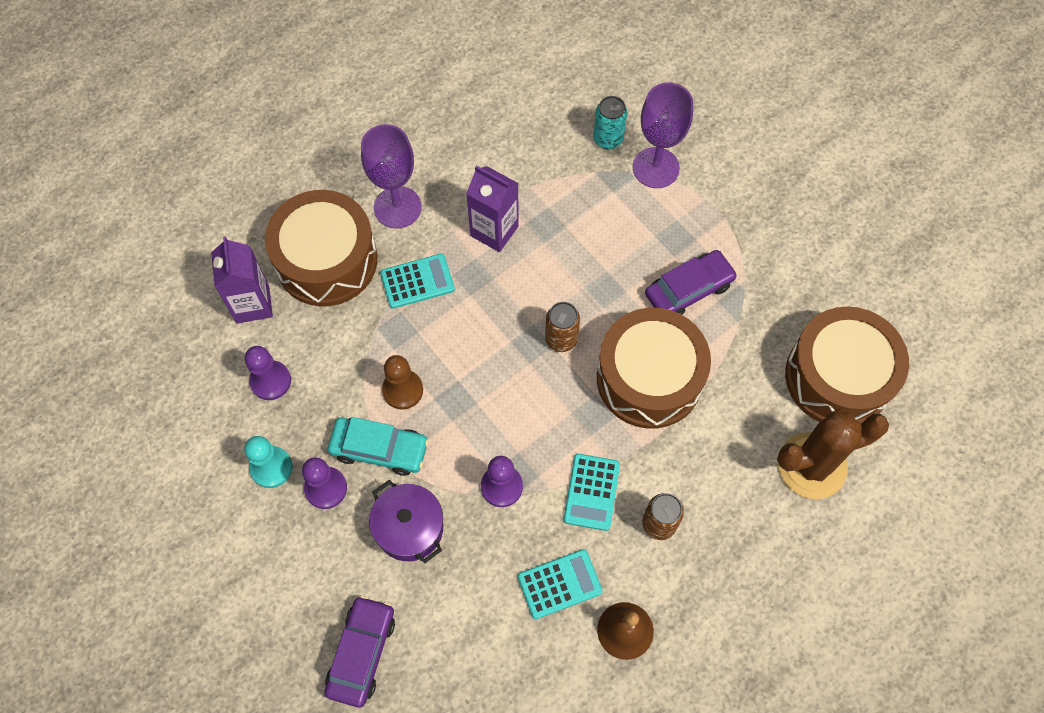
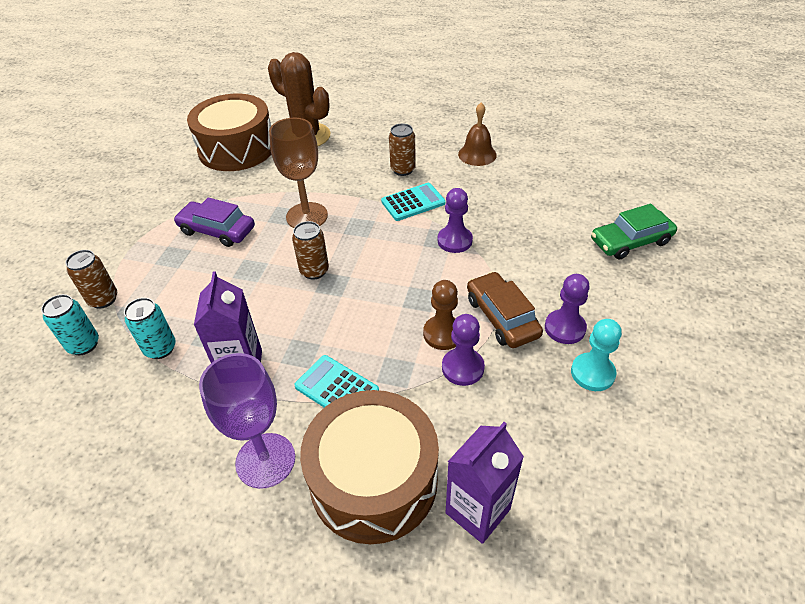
camera: 125 degrees left, 20 degrees down
purple pawn [245,346,291,400] -> purple pawn moved to [442,314,485,386]
purple car [324,596,395,708] -> green car [591,204,677,259]
turquoise car [328,417,429,476] -> brown car [467,272,543,348]
purple pot [369,480,443,563] -> none
turquoise calculator [518,549,603,619] -> none
brown drum [597,308,711,429] -> brown goblet [269,118,328,228]
purple goblet [633,83,693,188] -> brown can [65,250,117,309]
none -> turquoise can [124,298,176,359]

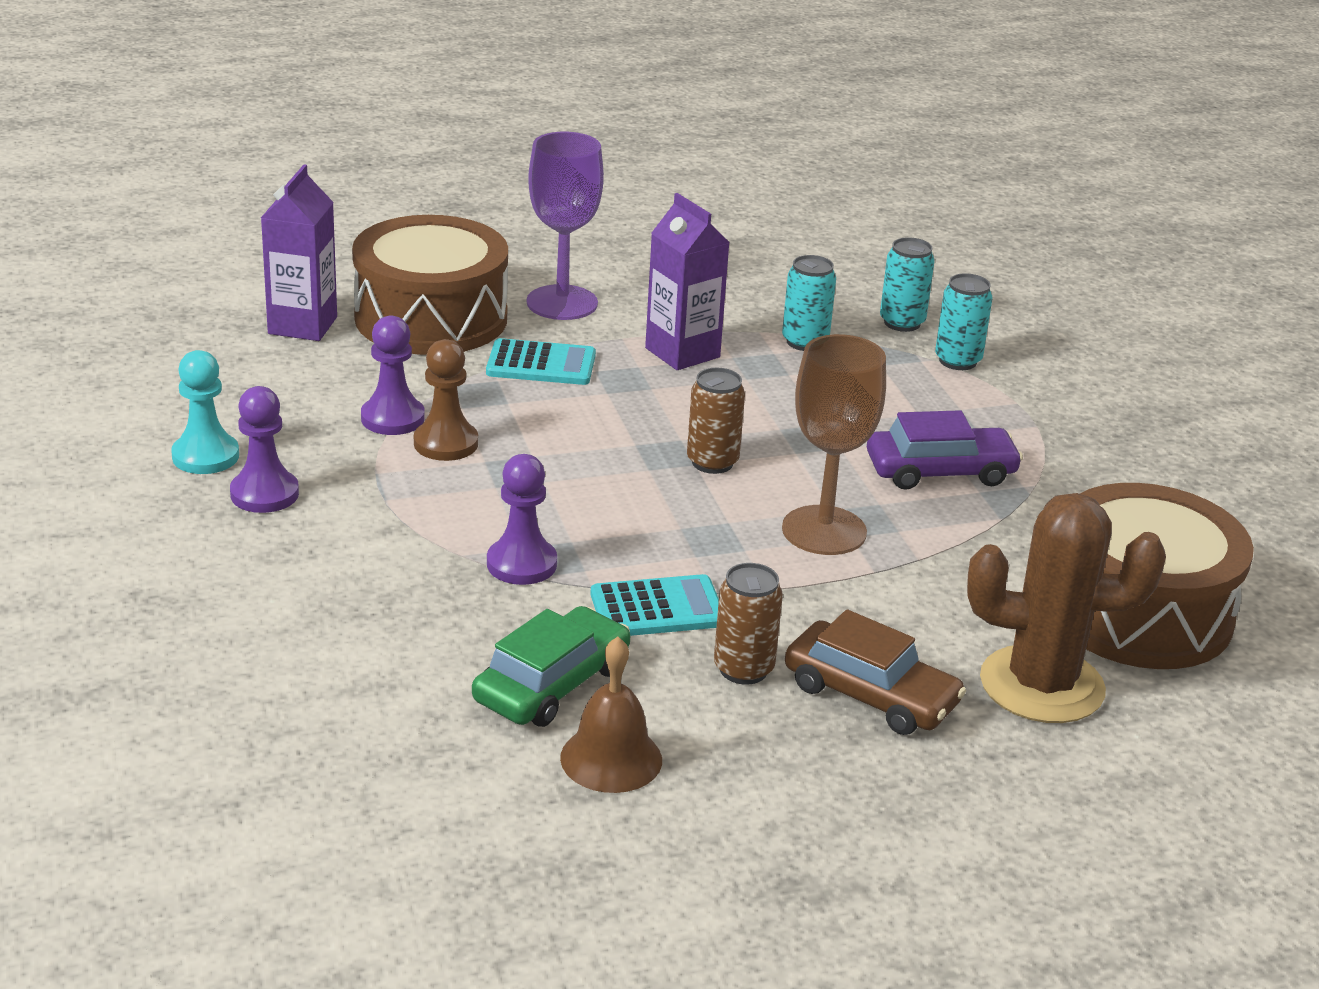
camera: 145 degrees right, 15 degrees down
brown can [65,250,117,309] -> turquoise can [935,273,993,370]
turquoise calculator [381,183,446,221] -> turquoise calculator turned 135 degrees counterclockwise [590,574,719,636]
brown car [467,272,543,348] -> brown car moved to [785,609,966,735]
green car [591,204,677,259] -> green car moved to [472,606,630,727]

